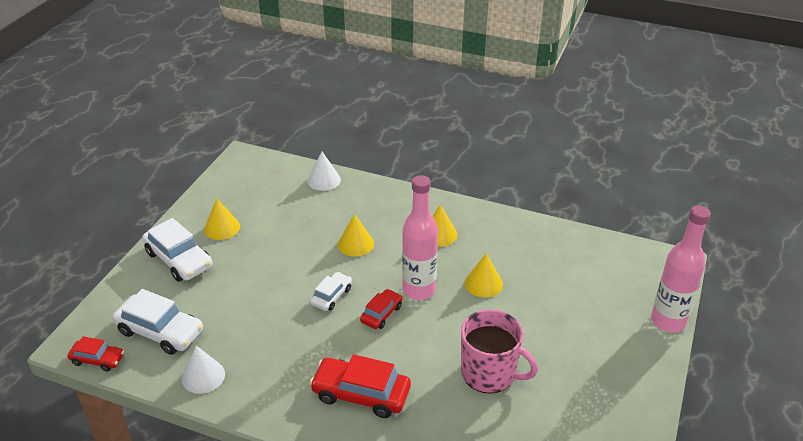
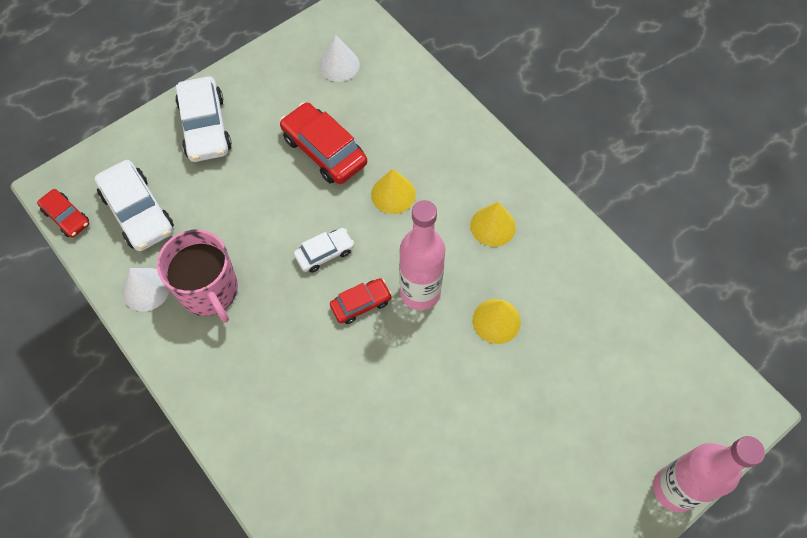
camera: 30 degrees right, 25 degrees up
yellow cone [204,199,240,240] -> none
white cone [307,152,341,191] -> white cone moved to [318,34,360,82]
red car [310,354,411,418] -> red car moved to [280,102,367,184]
pink mug [461,309,538,394] -> pink mug moved to [157,230,238,323]

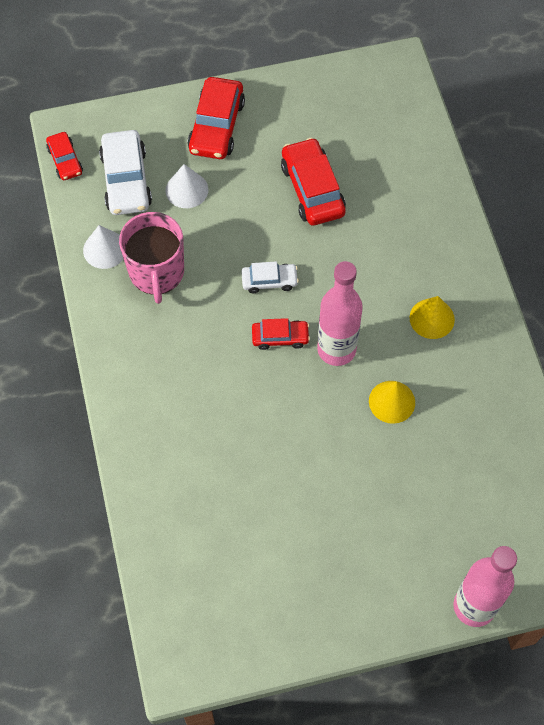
camera: 25 degrees right, 0 degrees up
white car [175,76,232,162] -> red car [188,77,245,159]
white cone [318,34,360,82] -> white cone moved to [166,164,208,208]
yellow cone [371,169,416,214] -> none

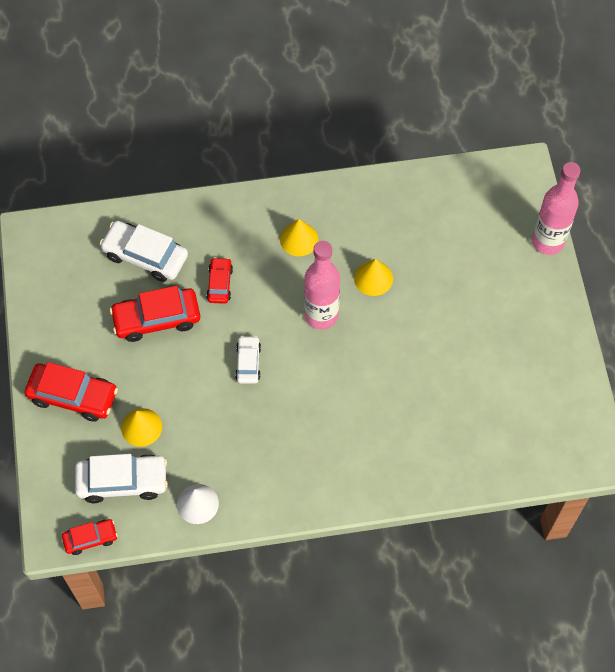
camera: 85 degrees left, 0 degrees up
pink mug [119,212,184,304] -> none
white cone [166,164,208,208] -> yellow cone [121,408,162,447]
red car [252,318,310,350] -> red car moved to [206,257,233,304]
none -> white car [100,221,188,282]

